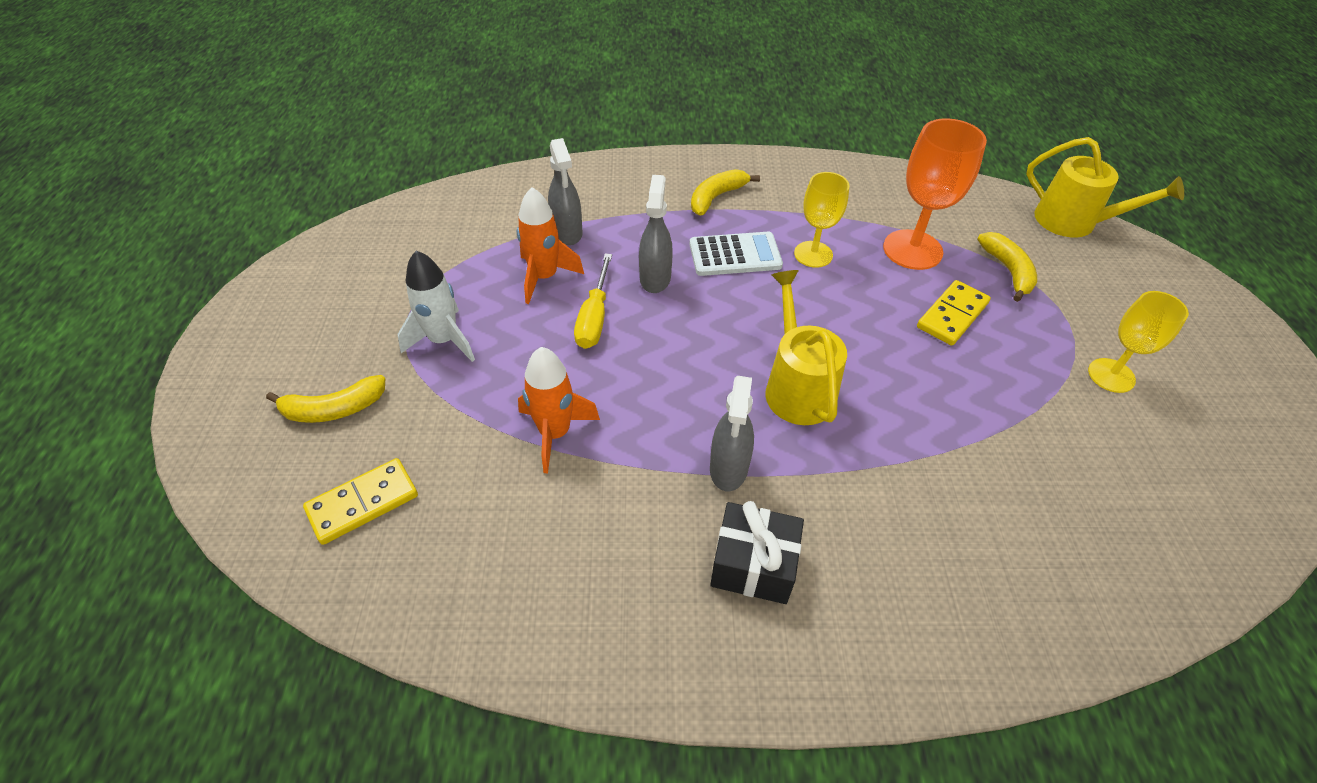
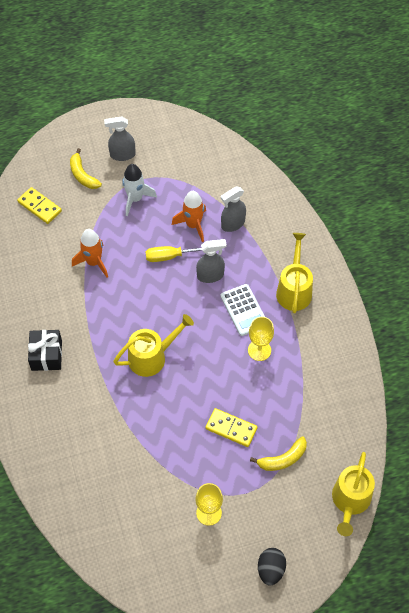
camera: 75 degrees right, 10 degrees up
yellow banana [691,169,760,216] -> yellow watering can [276,233,313,313]
grey spray bottle [710,376,754,491] -> grey spray bottle moved to [104,117,136,161]
orange goblet [883,118,987,270] -> none
none -> black egg [258,548,286,586]

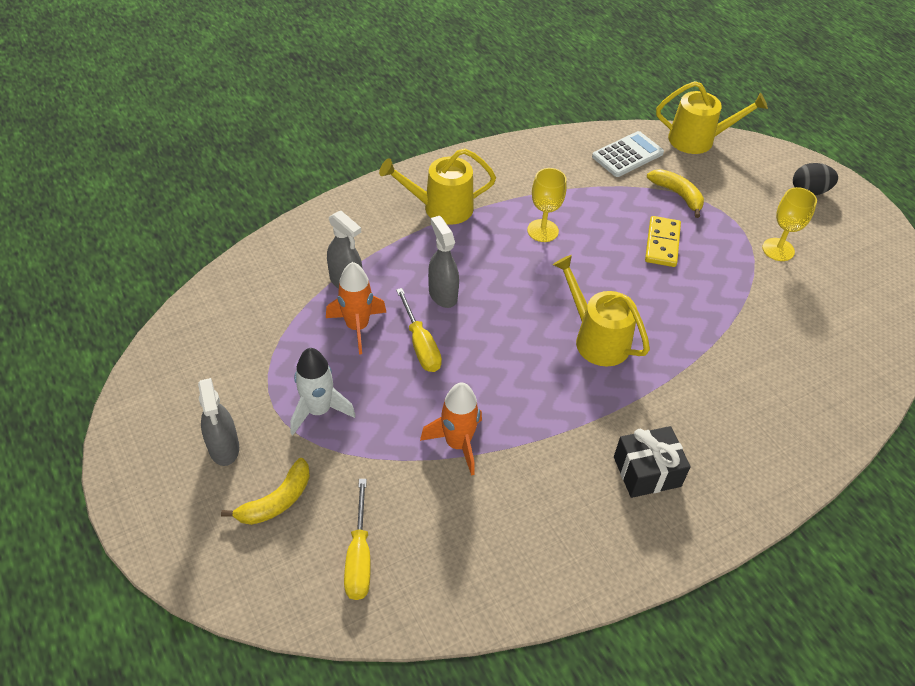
camera: 105 degrees left, 10 degrees down
yellow domino [17,187,62,224] -> yellow screwdriver [344,479,371,600]
white calculator [220,284,265,336] -> white calculator moved to [592,131,664,177]

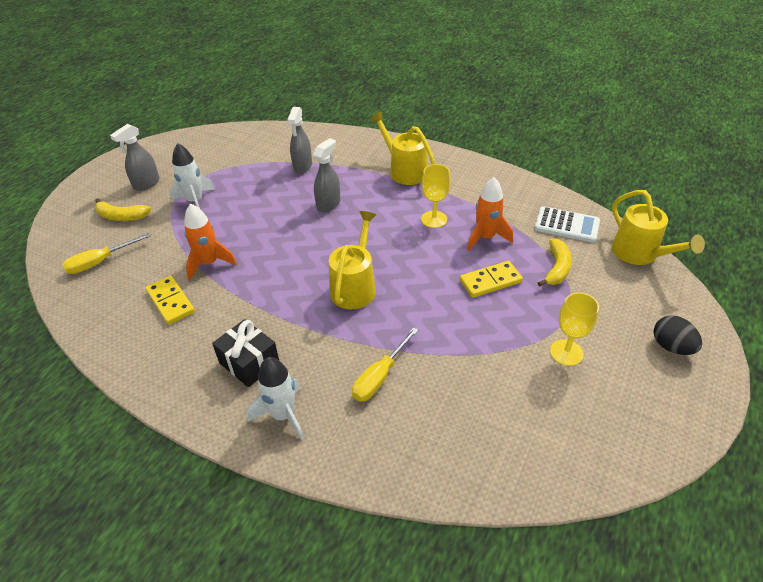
camera: 60 degrees right, 5 degrees down
orange rocket [326,262,386,355] -> orange rocket moved to [467,177,513,251]
yellow screwdriver [396,288,442,372] -> yellow screwdriver moved to [352,327,418,402]
none -> yellow domino [146,276,195,325]
none -> white rocket [247,357,304,440]

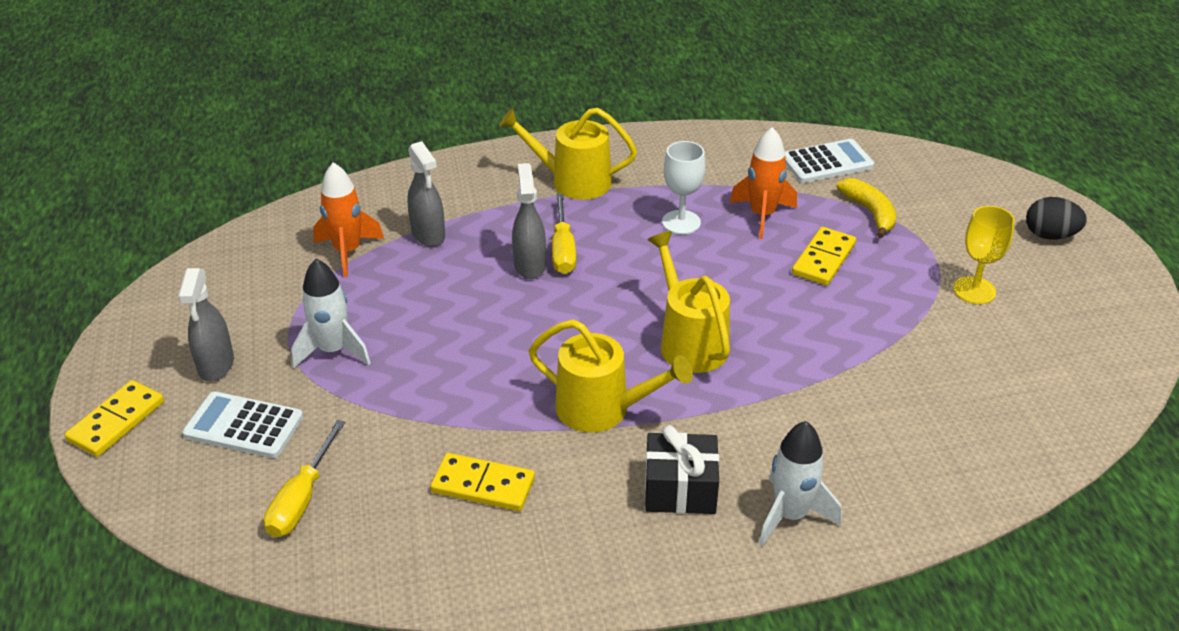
camera: 40 degrees left, 5 degrees down
yellow banana [95,198,151,221] -> white calculator [182,391,303,458]
orange rocket [184,203,237,281] -> orange rocket moved to [313,162,384,277]
yellow screwdriver [352,327,418,402] -> yellow screwdriver moved to [552,194,576,274]
yellow goblet [421,164,451,228] -> white goblet [662,141,705,234]
yellow watering can [612,190,705,265] -> yellow watering can moved to [529,319,693,433]
none -> yellow domino [65,380,164,457]

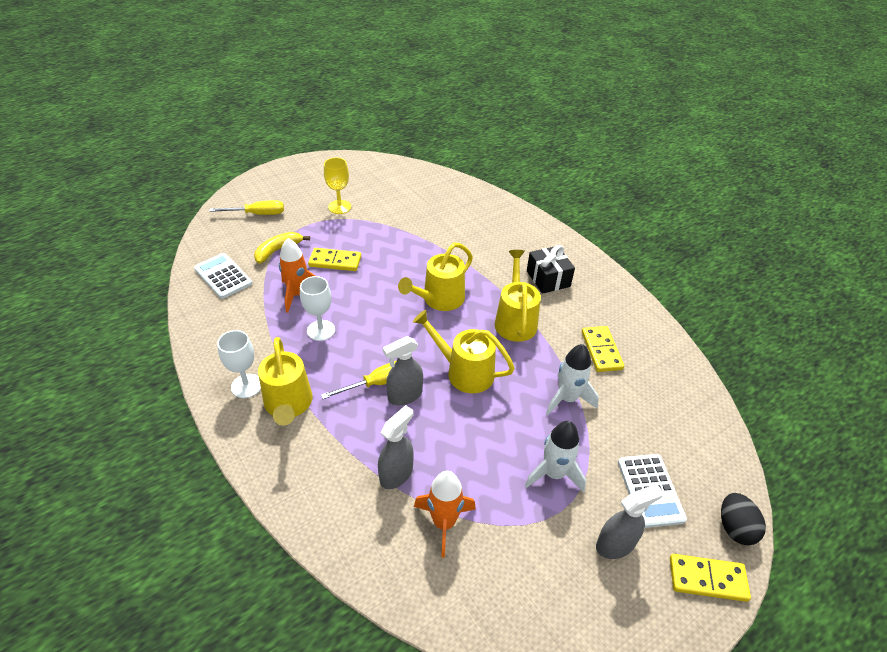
camera: 115 degrees left, 5 degrees up
yellow screwdriver [264,420,345,537] -> yellow screwdriver moved to [209,200,284,215]
white rocket [759,421,841,546] -> white rocket moved to [546,344,599,415]
black egg [1026,197,1087,240] -> black egg moved to [721,493,766,545]
none -> white goblet [217,330,261,398]
none -> yellow watering can [413,310,515,393]

